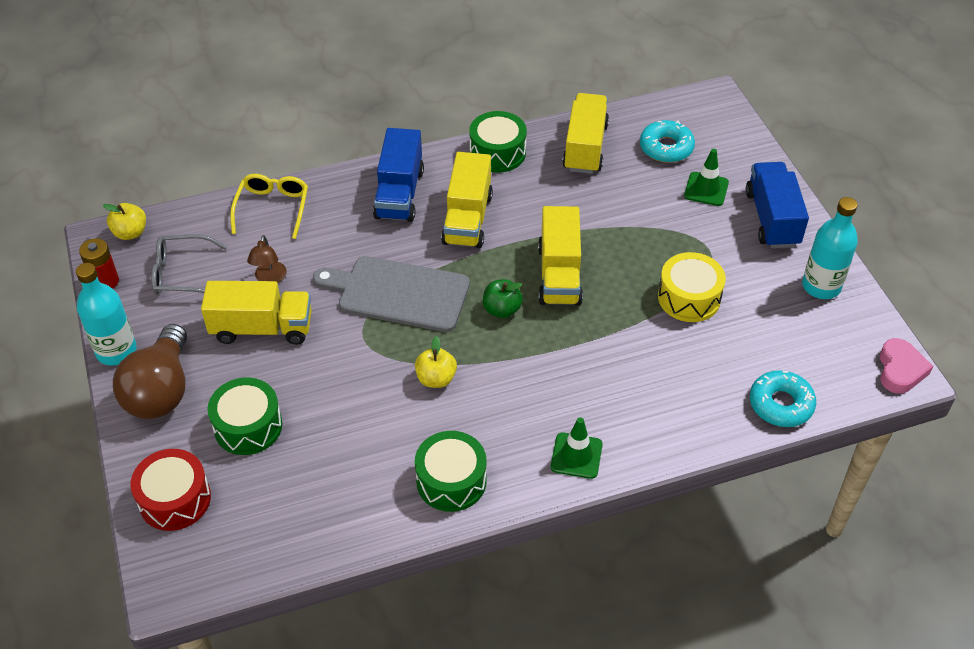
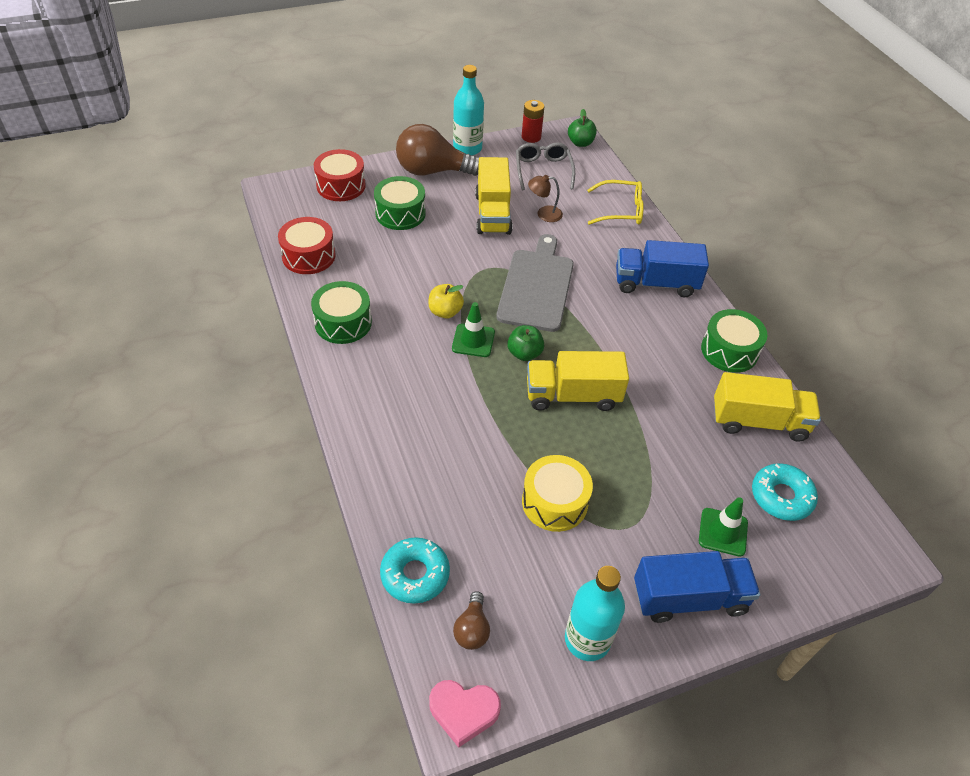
camera: 85 degrees right, 0 degrees up
yellow apple [103,203,146,240] -> green apple [568,109,597,147]
yellow truck [441,152,493,248] -> none
green traffic cone [551,417,603,479] -> green traffic cone moved to [452,302,495,357]
none -> red drum [278,217,336,274]
none -> brown light bulb [453,591,490,650]

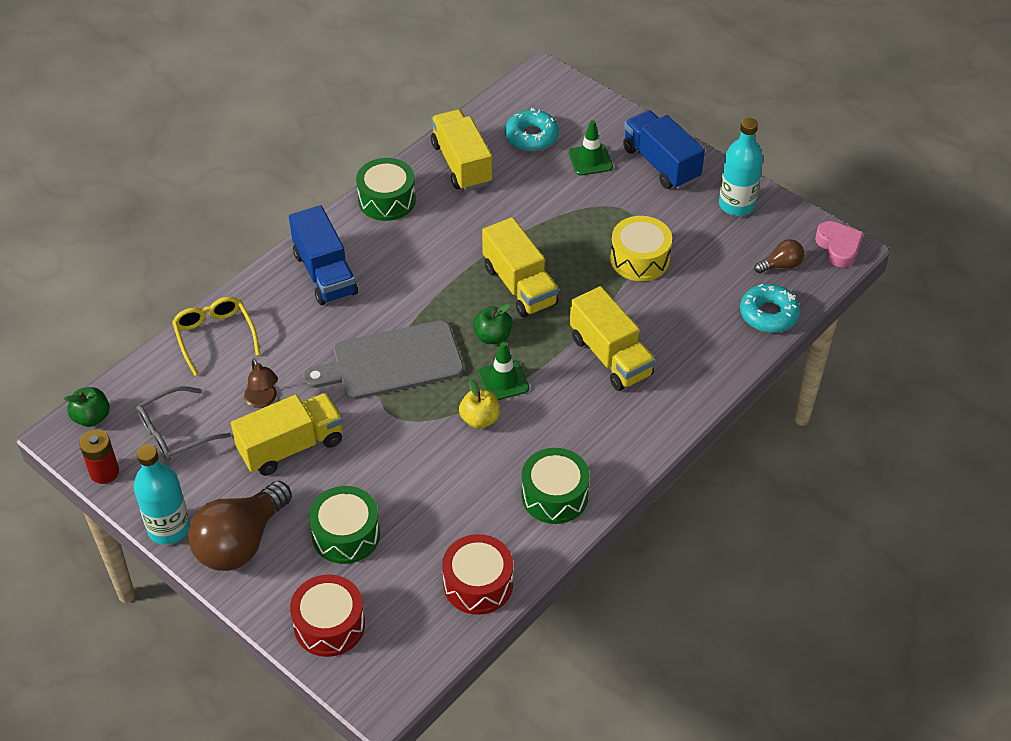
camera: 115 degrees left, 0 degrees up
brown light bulb [396,124,480,176] -> brown light bulb turned 60 degrees clockwise [188,481,292,571]
none -> yellow truck [570,286,656,391]

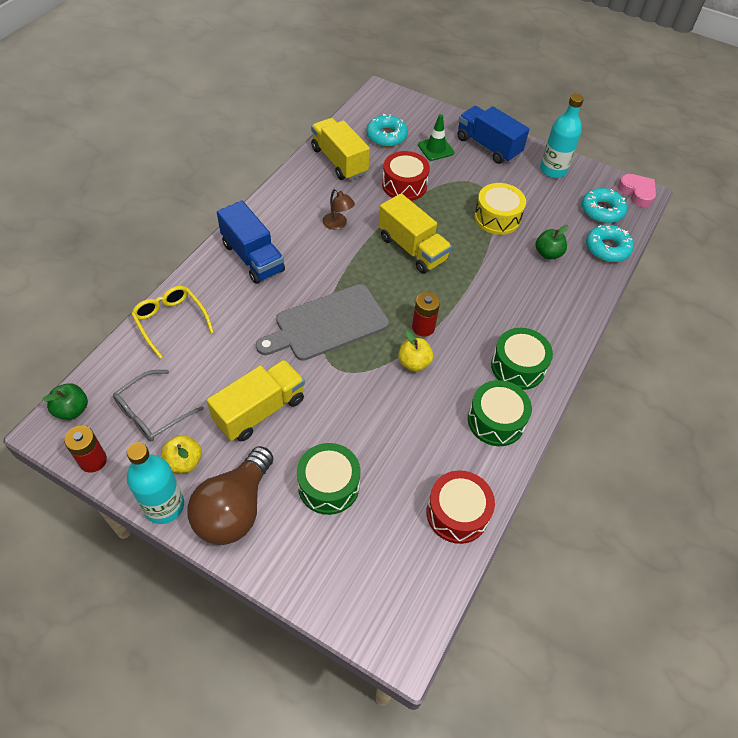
camera: 15 degrees left, 5 degrees up
brown lamp [244,359,278,408] -> brown lamp moved to [323,189,355,230]
red drum [290,574,365,657] -> red drum moved to [382,151,430,201]
green drum [356,158,416,221] -> green drum moved to [491,328,553,390]
green apple [473,304,512,344] -> green apple moved to [536,225,568,259]
green traffic cone [478,342,529,400] -> red battery [412,292,440,337]
yellow truck [570,286,656,391] -> none
brown light bulb [754,239,804,274] -> turquoise donut [582,188,627,223]
none -> yellow apple [162,435,202,473]

